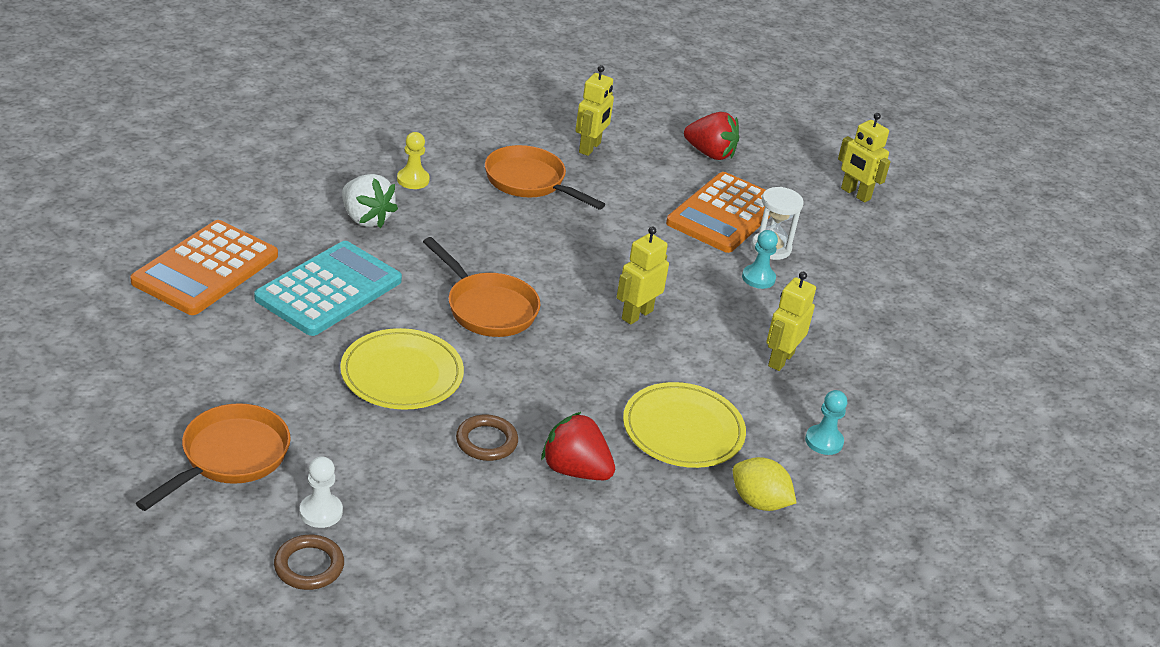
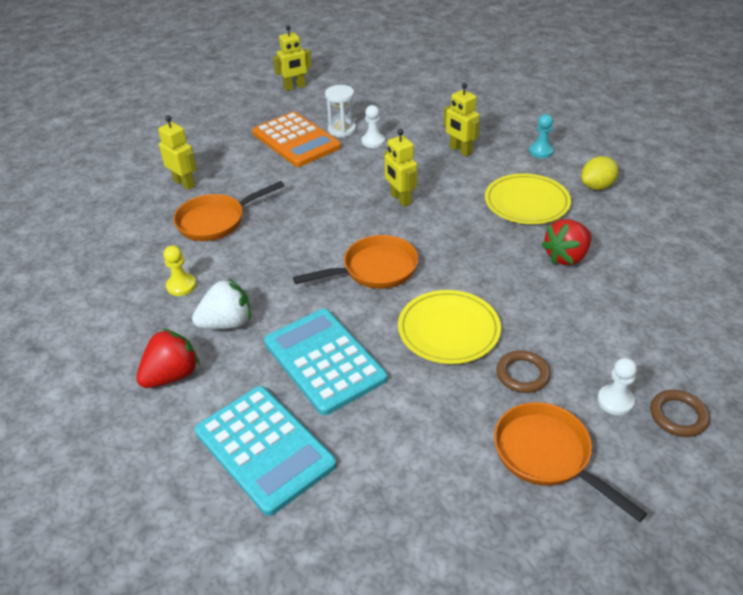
camera: 65 degrees left, 5 degrees up
orange calculator [130,220,278,315] -> turquoise calculator [195,386,337,516]
brown ring [456,414,518,461] -> brown ring moved to [497,350,551,393]
red strawberry [684,112,739,160] -> red strawberry moved to [136,328,200,388]
turquoise pawn [742,230,778,289] -> white pawn [362,105,385,148]

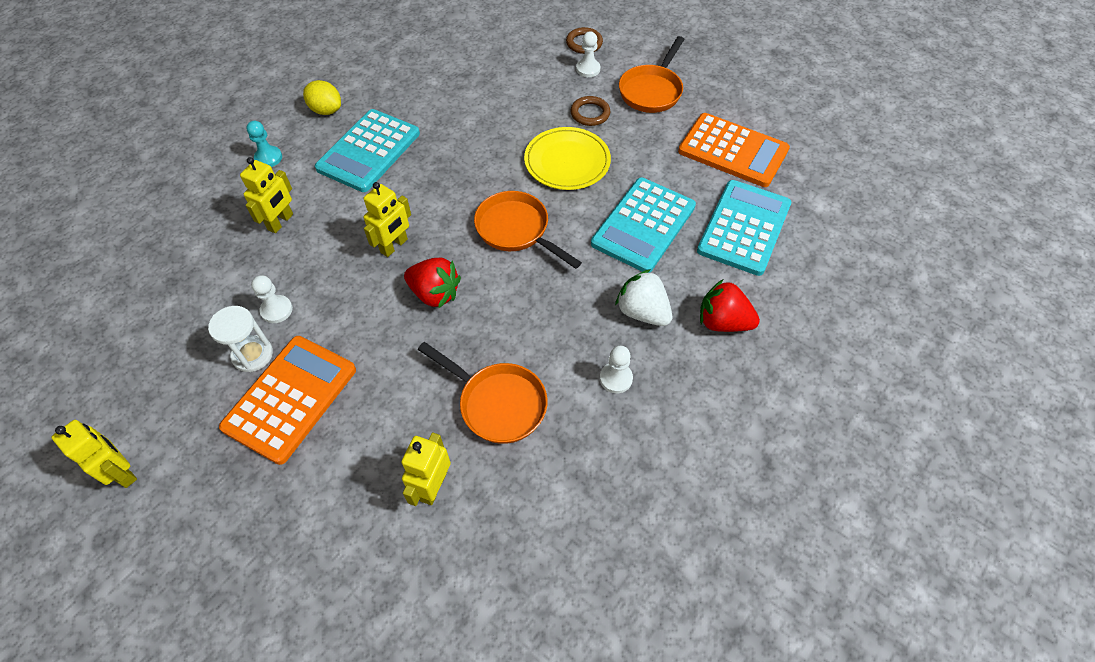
camera: 115 degrees left, 15 degrees up
yellow pawn [163,245,196,296] -> white pawn [600,346,633,393]
yellow plate [485,174,571,224] -> turquoise calculator [315,109,420,192]
red strawberry [541,219,592,265] -> red strawberry moved to [404,258,461,309]
none -> orange calculator [678,113,790,187]

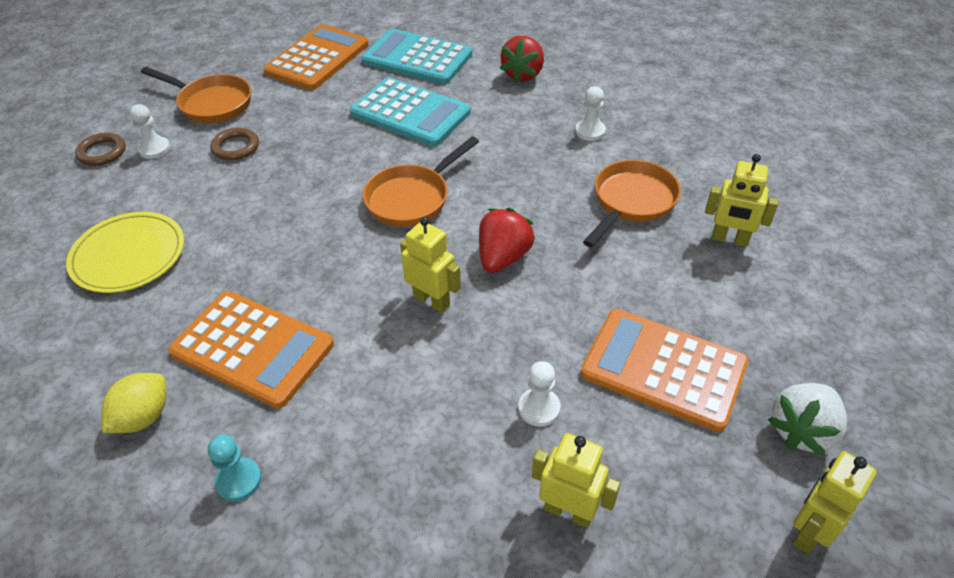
camera: 90 degrees left, 10 degrees down
white hourglass [208,306,273,372] -> none
yellow robot [240,157,293,233] -> yellow robot moved to [532,433,620,528]
turquoise calculator [315,109,420,192] -> orange calculator [168,291,334,408]
yellow plate [524,127,611,190] -> yellow plate moved to [66,212,184,293]
white strawberry [615,269,672,326] -> white strawberry moved to [768,383,847,456]

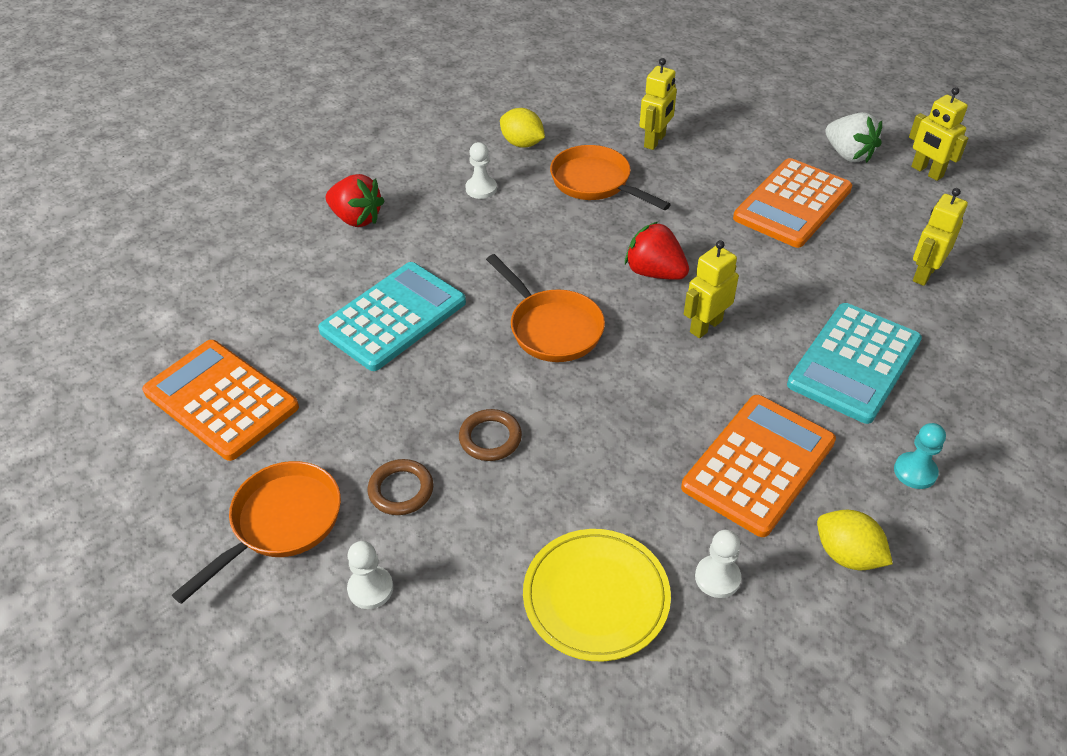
camera: 80 degrees left, 0 degrees up
brown ring [75,133,126,166] -> brown ring moved to [459,409,522,461]
turquoise calculator [361,29,472,84] -> turquoise calculator moved to [787,303,922,424]
white pawn [518,361,561,427] -> white pawn moved to [695,530,741,598]
none -> yellow lemon [500,108,545,148]

